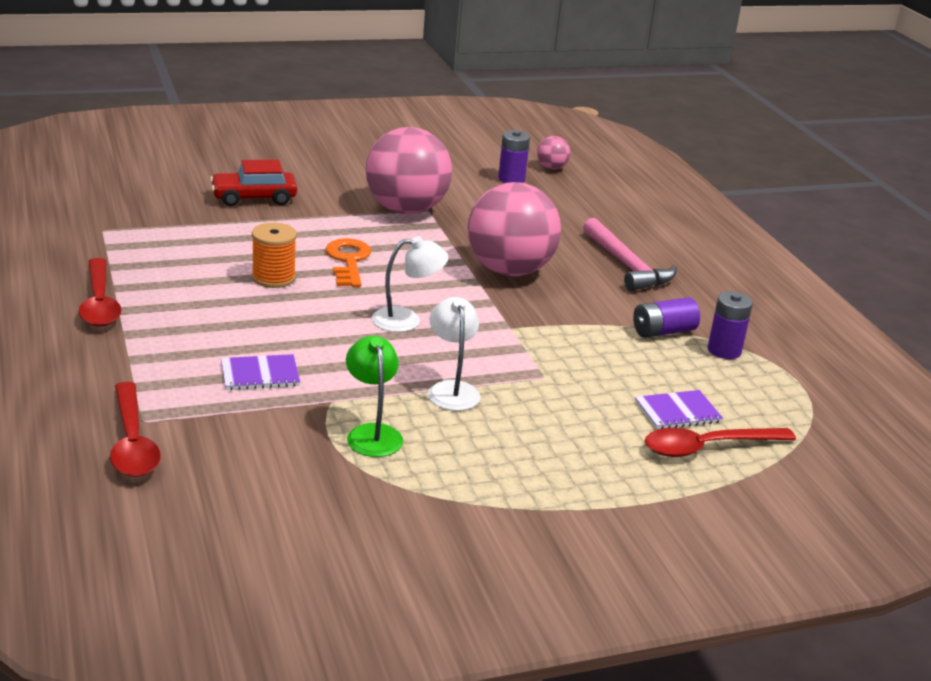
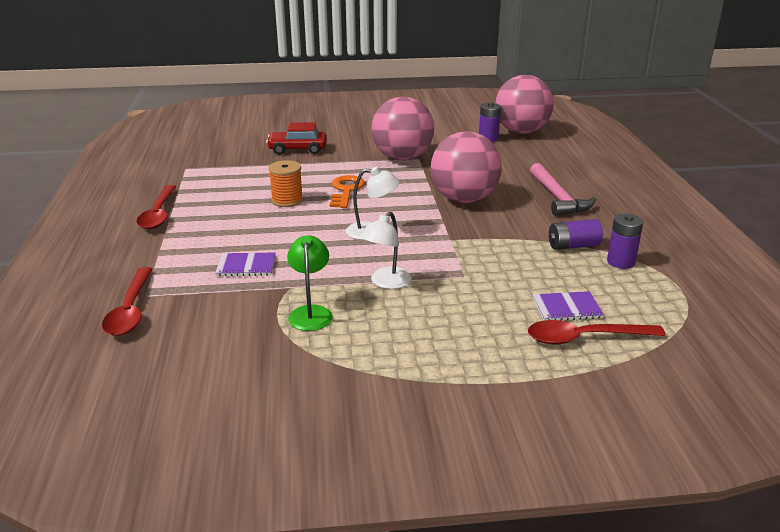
camera: 15 degrees right, 0 degrees up
white lamp [428,297,481,411] -> white lamp turned 150 degrees counterclockwise [360,212,412,289]
pink ball [537,136,570,169] -> pink ball [495,75,554,134], size x2.34

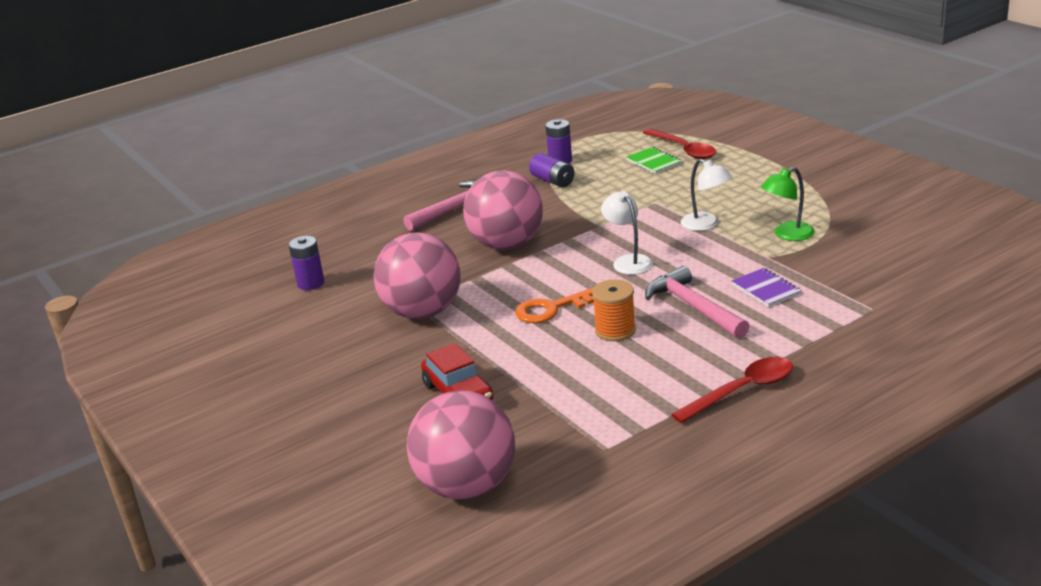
camera: 115 degrees left, 0 degrees up
red spoon [102,267,153,336] -> none
white lamp [360,212,412,289] -> white lamp turned 45 degrees clockwise [681,159,733,231]
pink ball [495,75,554,134] -> pink ball moved to [407,390,515,500]
purple notebook [533,291,604,321] -> green notebook [626,147,682,174]
none -> pink hammer [645,266,750,339]

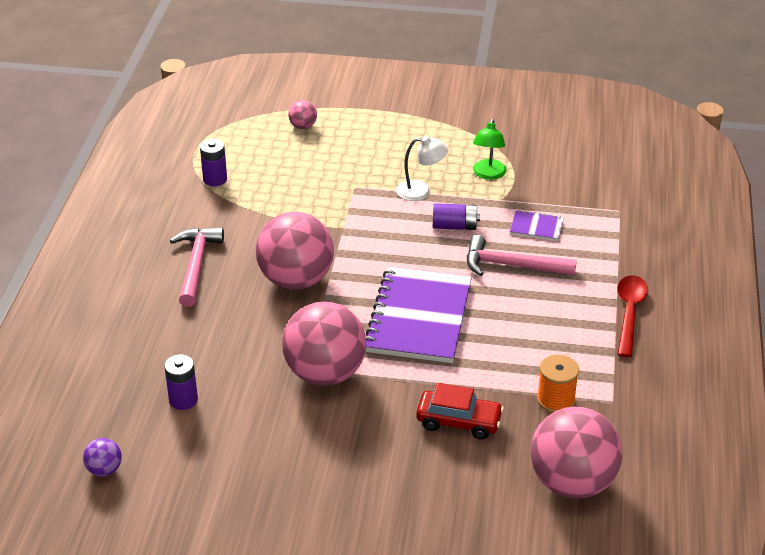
camera: 50 degrees left, 10 degrees up
orange key [515,287,594,323] -> purple notebook [366,267,472,363]
purple battery [529,153,574,188] -> purple battery moved to [433,203,480,230]
orange spool [592,280,636,341] -> orange spool moved to [537,355,579,413]
white lamp [601,191,653,275] -> none
green notebook [626,147,682,174] -> none
red spoon [643,129,716,159] -> pink ball [288,100,317,129]
none -> purple ball [83,438,122,476]

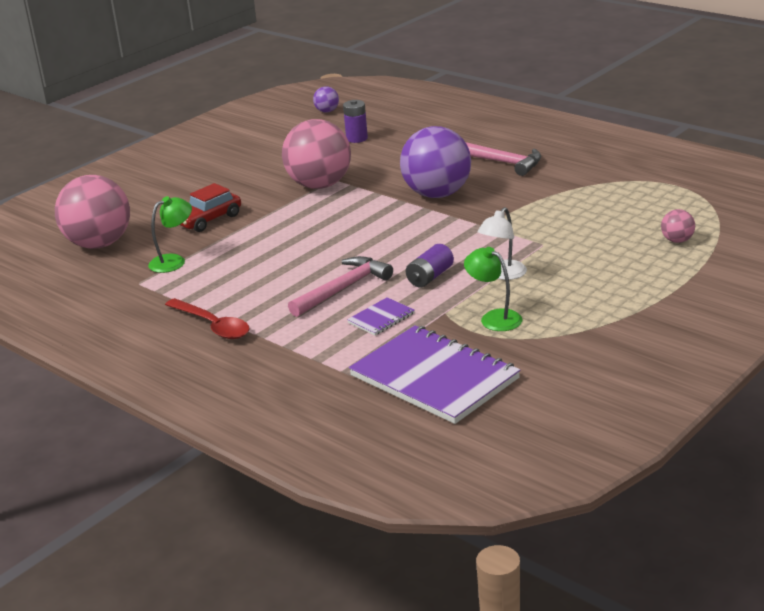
camera: 125 degrees right, 10 degrees down
purple battery [200,139,227,186] -> none
pink ball [256,212,334,290] -> purple ball [400,126,471,198]
purple notebook [366,267,472,363] -> purple notebook moved to [349,325,521,424]
orange spool [537,355,579,413] -> green lamp [148,196,192,273]

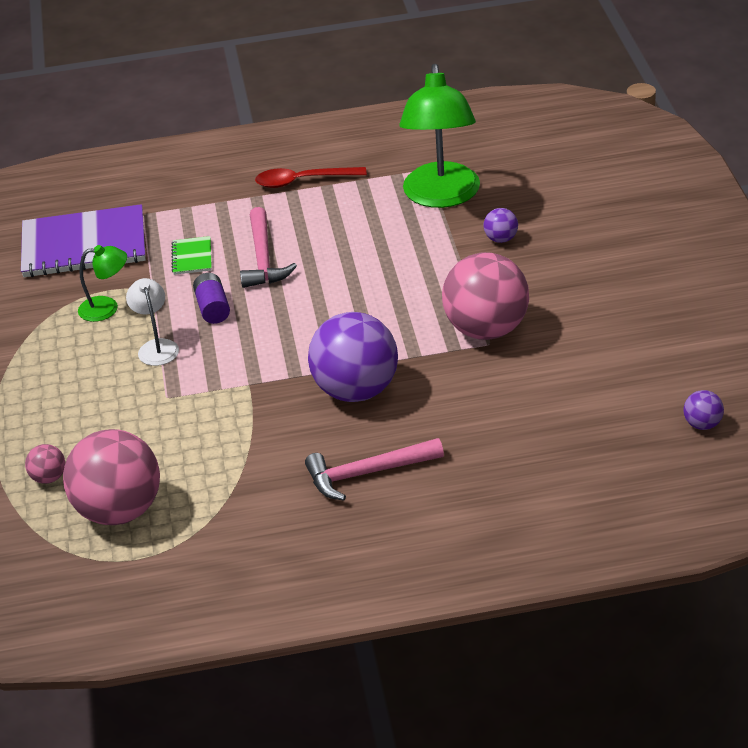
camera: 130 degrees right, 10 degrees up
pink ball [55,175,130,249] -> pink ball moved to [63,429,160,525]
green lamp [148,196,192,273] -> green lamp [399,64,480,208], size x2.06
red car [180,183,241,232] -> purple ball [483,208,518,243]
purple battery [343,100,368,143] -> none
purple notebook [347,297,415,336] -> green notebook [171,236,212,275]

